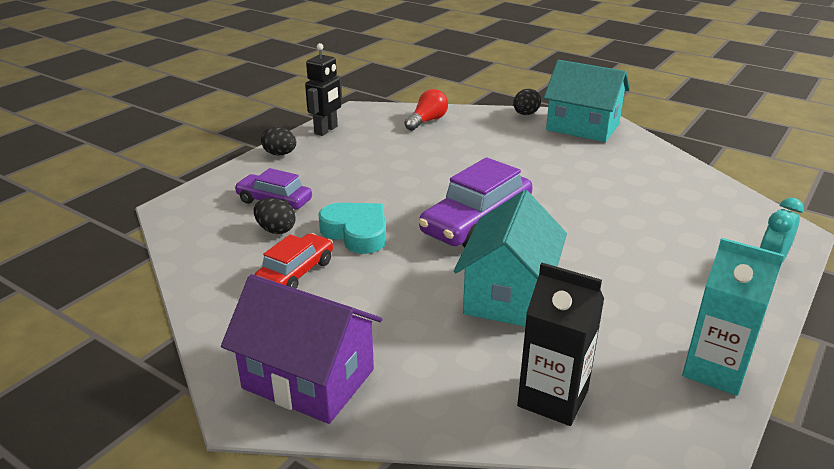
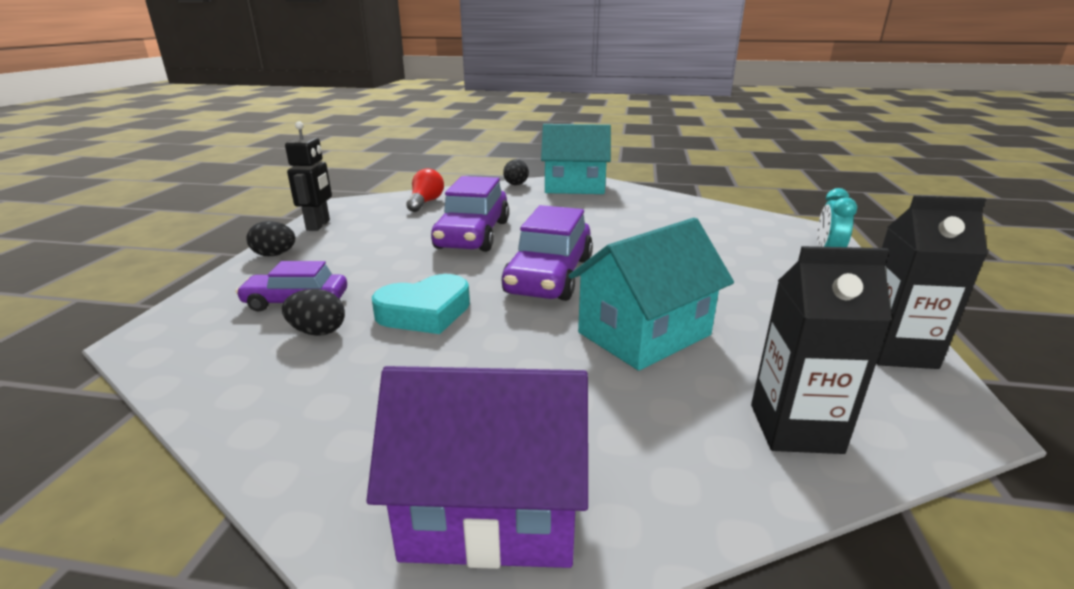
camera: 25 degrees left, 5 degrees down
red car [254,233,333,289] -> none
turquoise heart [318,203,386,254] -> turquoise heart turned 135 degrees clockwise [372,274,470,334]
turquoise house [454,190,567,327] -> turquoise house turned 60 degrees clockwise [568,218,734,371]
turquoise carton [682,238,784,396] -> black carton [876,195,988,369]
none -> purple car [431,176,509,252]

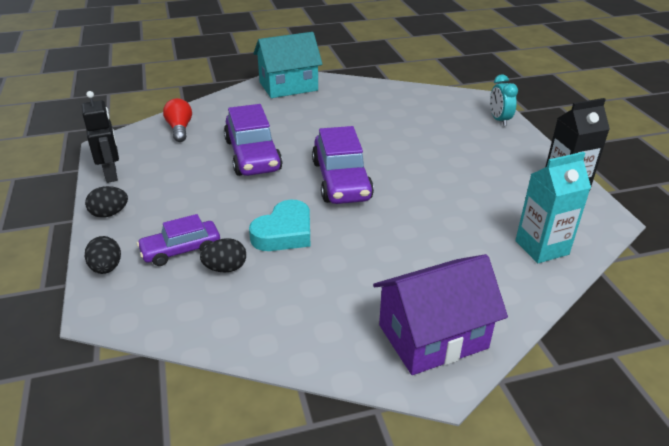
camera: 25 degrees left, 10 degrees up
black egg [503,159,529,185] -> black egg moved to [85,236,121,274]
turquoise house [568,218,734,371] -> none
black carton [751,246,892,454] -> turquoise carton [515,152,591,263]

